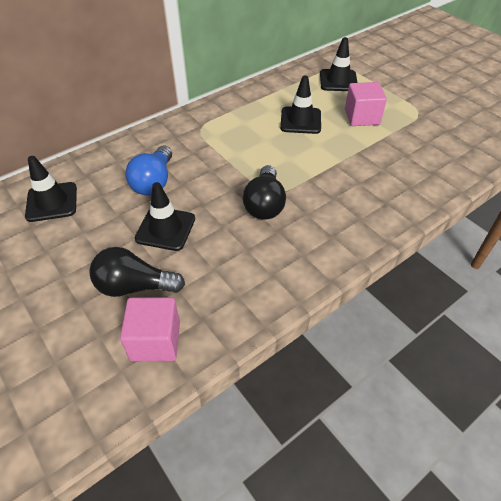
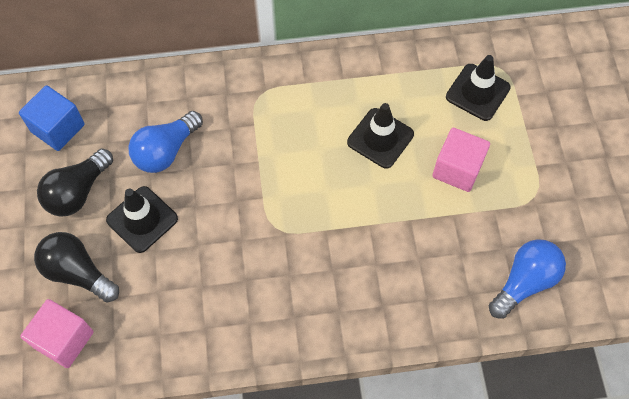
camera: 30 degrees right, 15 degrees up
black traffic cone [25,156,77,222] -> blue cube [19,85,85,151]
black light bulb [243,165,286,220] -> black light bulb moved to [37,149,113,217]
none -> blue light bulb [489,239,566,319]

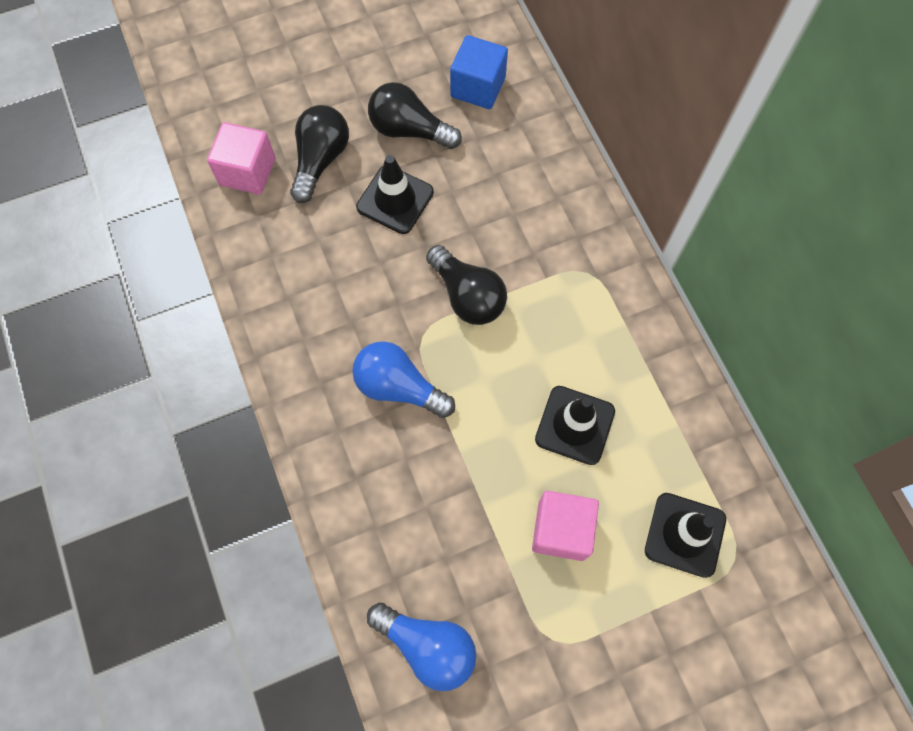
camera: 75 degrees right, 5 degrees up
blue light bulb [128,111,203,173] -> blue light bulb moved to [352,341,455,418]
none -> black light bulb [426,245,507,325]

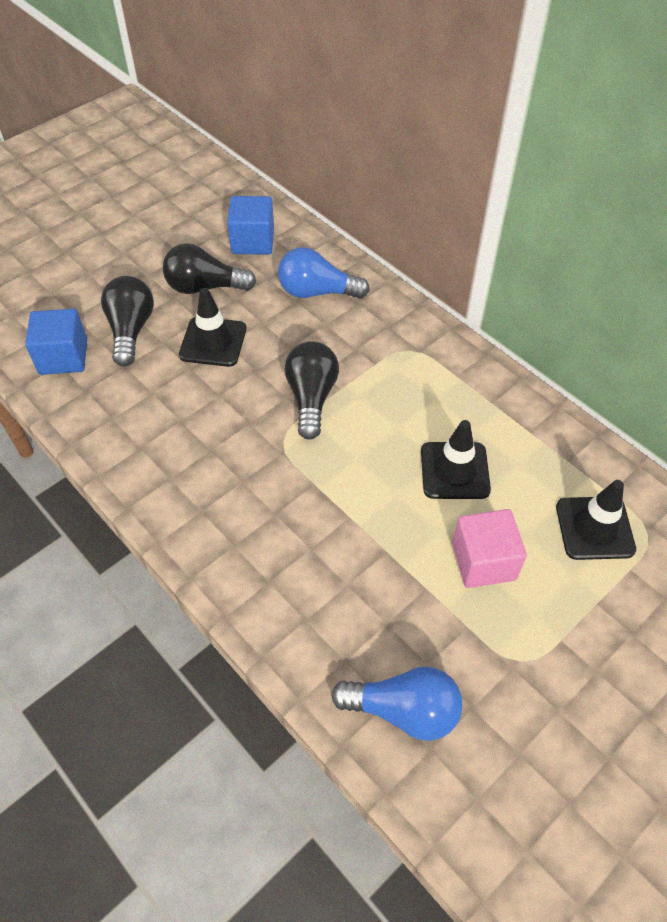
camera: 20 degrees left, 15 degrees down
pink cube [207,122,275,195] -> blue cube [25,309,87,375]
blue light bulb [352,341,455,418] -> blue light bulb moved to [278,247,370,299]
black light bulb [426,245,507,325] -> black light bulb turned 120 degrees counterclockwise [284,341,339,440]

